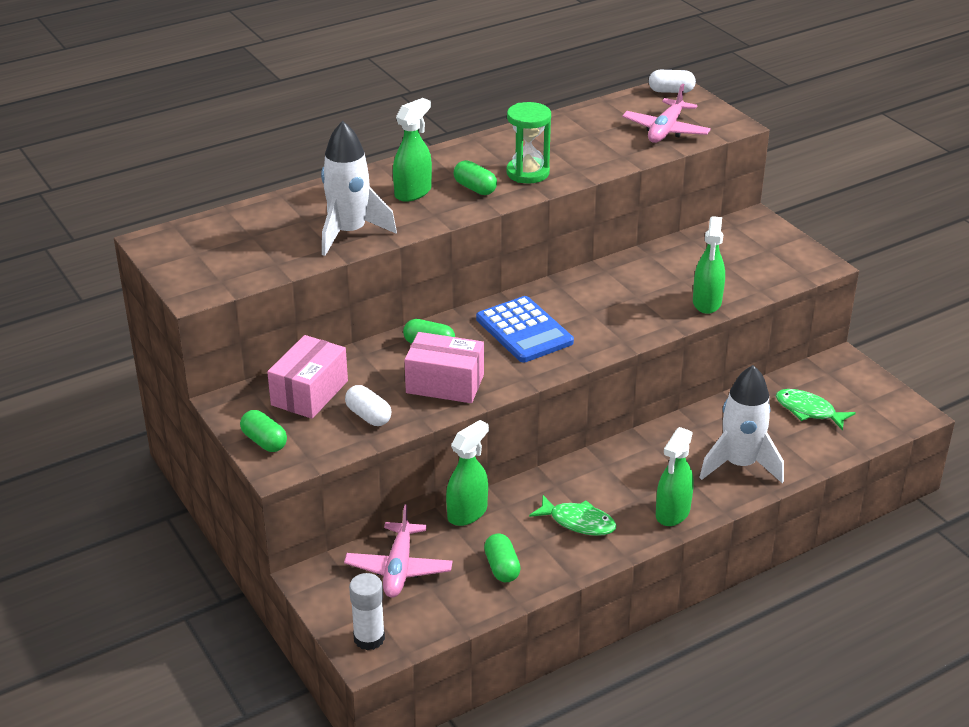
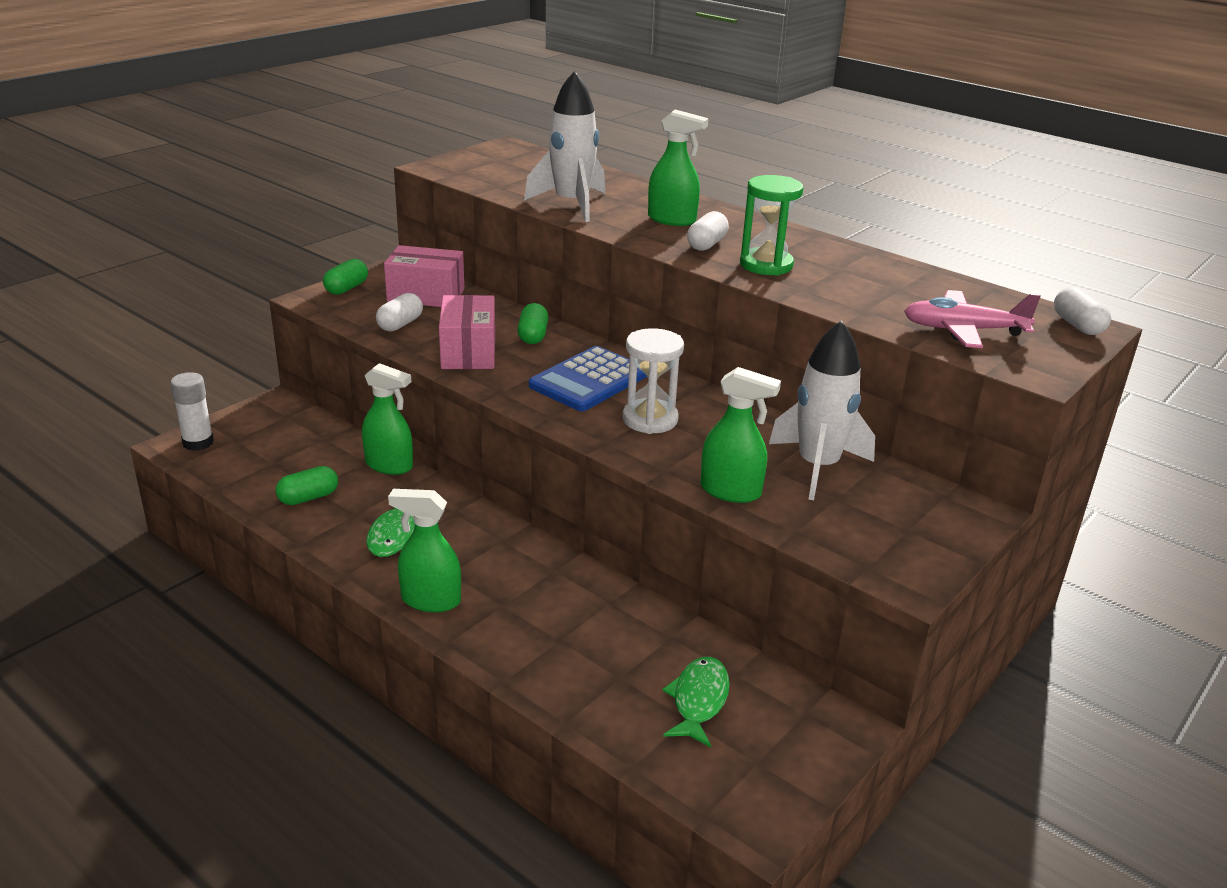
camera: 70 degrees right, 5 degrees down
pink plane [344,505,453,598] -> none
green capsule [454,160,497,195] -> white capsule [687,211,729,251]
green spray bottle [693,216,725,314] -> green spray bottle turned 150 degrees counterclockwise [700,367,781,503]
white rocket [699,365,784,483] -> white rocket moved to [769,321,875,500]
none -> white hourglass [623,328,684,434]

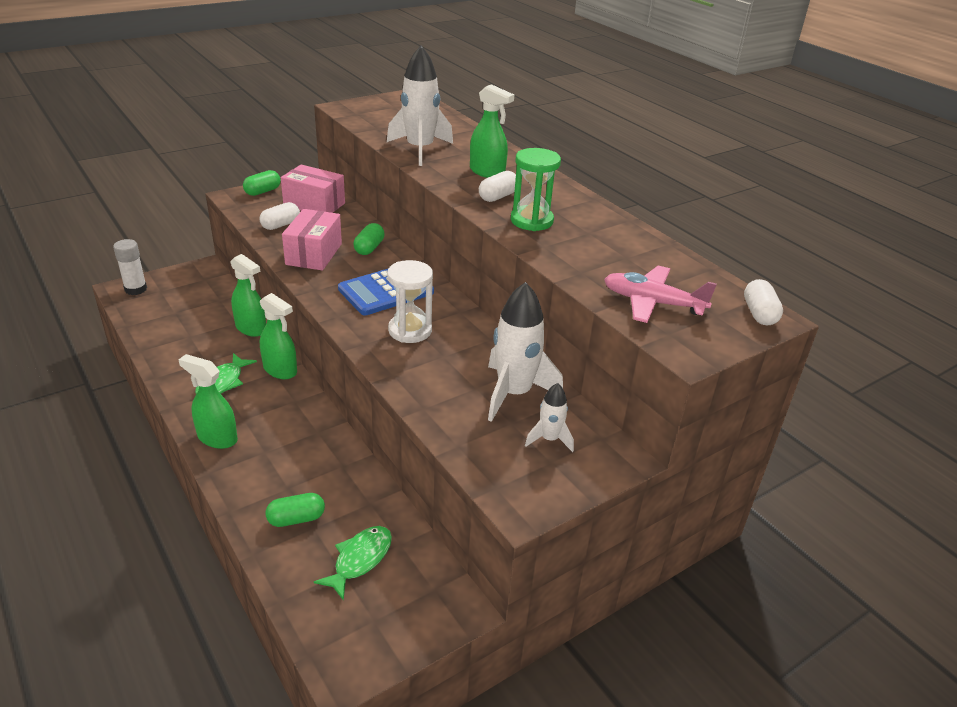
camera: 15 degrees right, 5 degrees up
green capsule [275,466,338,505] -> green capsule moved to [266,493,325,527]
green spray bottle [700,367,781,503] -> green spray bottle moved to [260,293,297,379]
none -> white rocket [525,383,574,452]

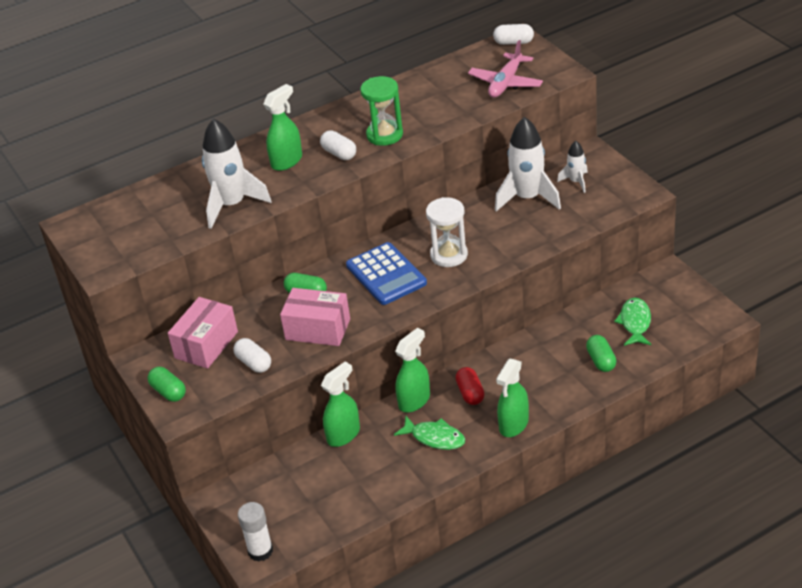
camera: 80 degrees left, 5 degrees up
green fish [314,526,392,601] -> green fish turned 60 degrees clockwise [614,298,651,346]
none -> red capsule [456,367,485,405]

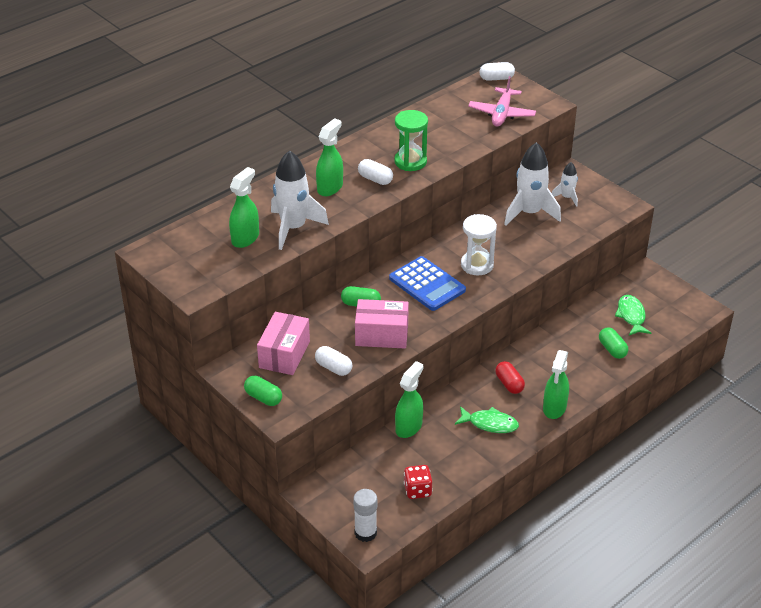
camera: 15 degrees left, 0 degrees up
green spray bottle [395,328,430,413] -> green spray bottle moved to [229,167,259,248]
none -> red dice [404,465,432,499]

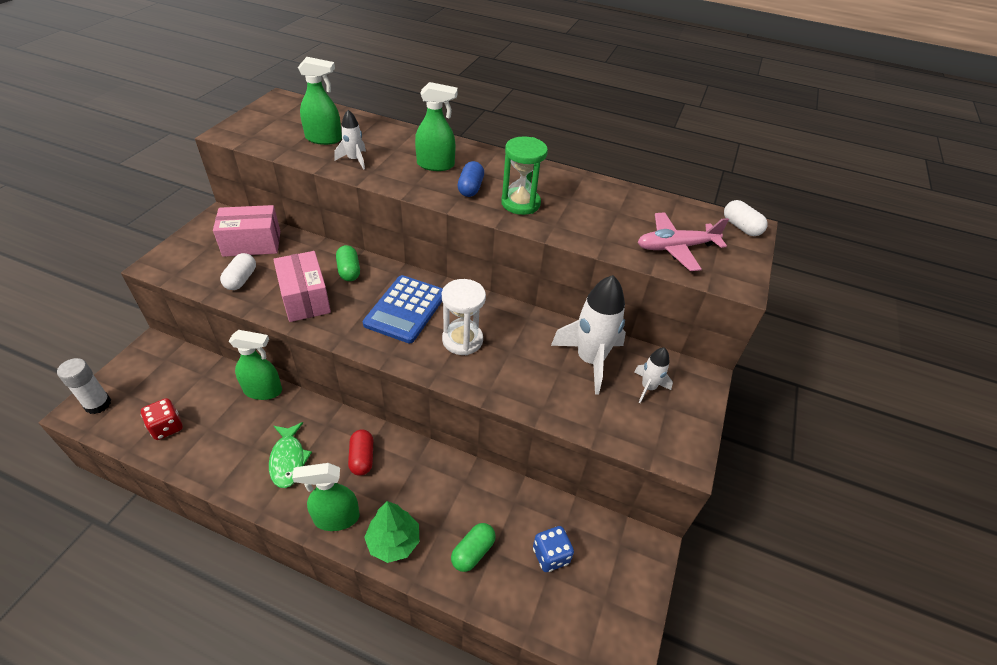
camera: 60 degrees right, 5 degrees up
green capsule [244,376,282,406] -> none
white rocket [271,150,329,250] -> white rocket [334,110,366,169], size x0.52
white capsule [358,159,393,185] -> blue capsule [457,161,484,197]
red capsule [495,361,525,394] -> red capsule turned 45 degrees counterclockwise [348,429,373,476]
green fish [615,295,651,335] -> blue dice [533,526,574,572]
none -> green tree [364,501,419,563]

